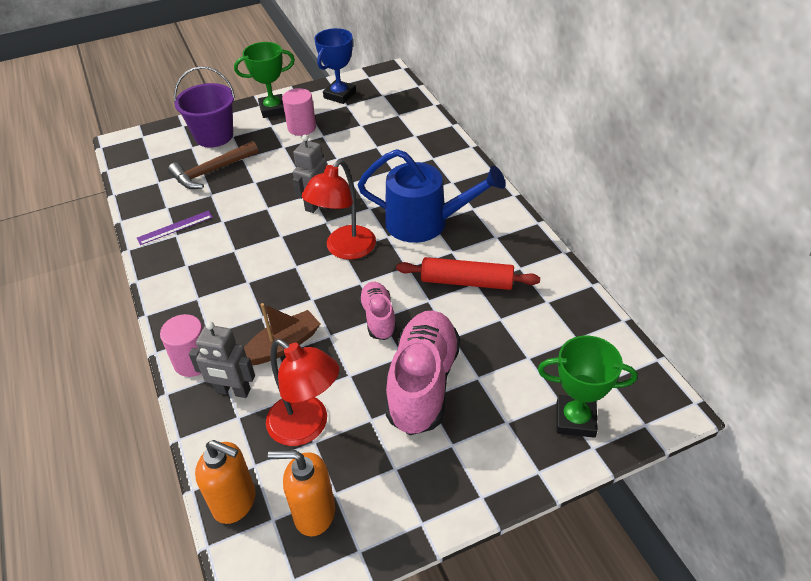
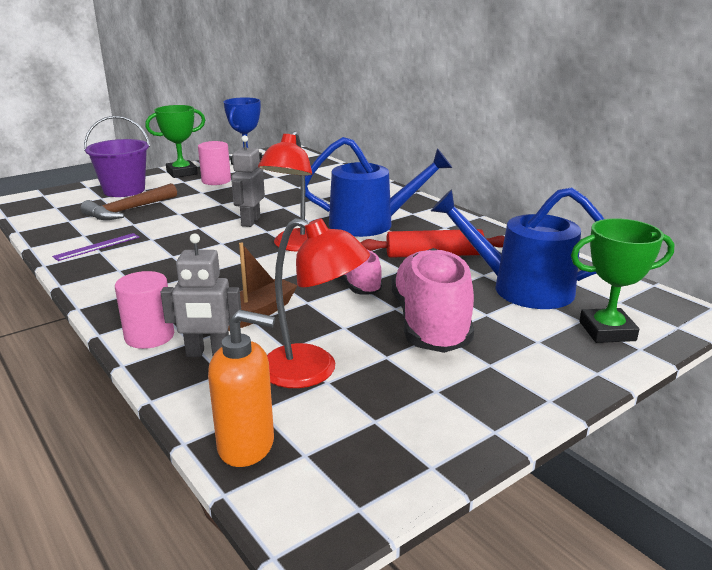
camera: 15 degrees left, 20 degrees down
orange soap dispenser [268,450,335,536] -> none
none -> blue watering can [431,187,604,309]

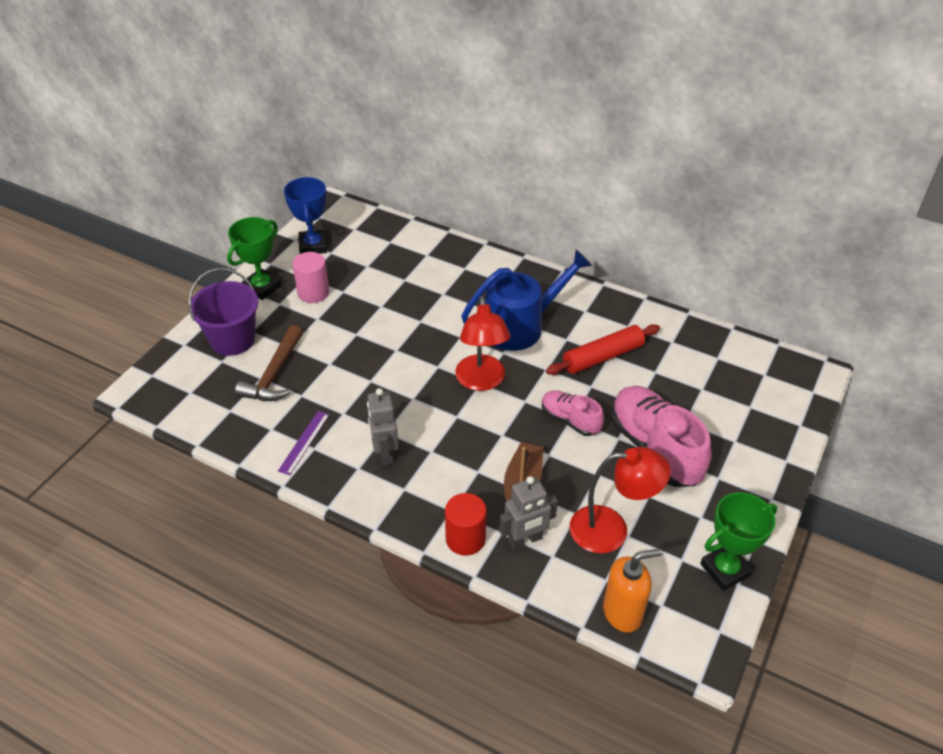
camera: 25 degrees left, 20 degrees up
pink cylinder [115,271,174,349] -> red cylinder [445,493,487,556]
grey robot [231,135,265,227] -> grey robot moved to [367,388,399,466]
blue watering can [431,187,604,309] -> none
green trophy [571,218,675,343] -> green trophy moved to [700,492,777,591]

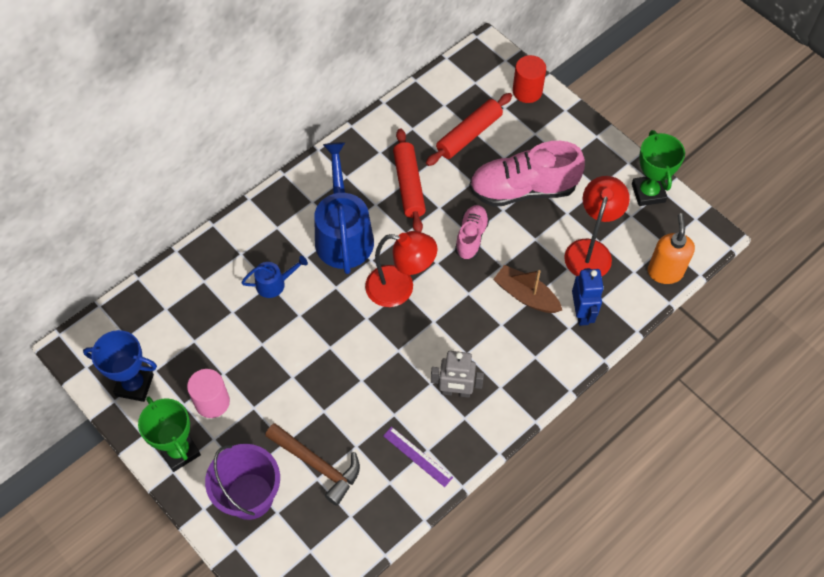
camera: 70 degrees left, 15 degrees up
red cylinder [445,493,487,556] -> red cylinder moved to [513,55,546,103]
grey robot [499,476,558,550] -> blue robot [572,268,604,326]
pink shoe [542,390,604,436] -> pink shoe turned 135 degrees clockwise [455,205,489,260]
none -> blue watering can [241,256,308,298]
none -> red rolling pin [426,93,512,166]

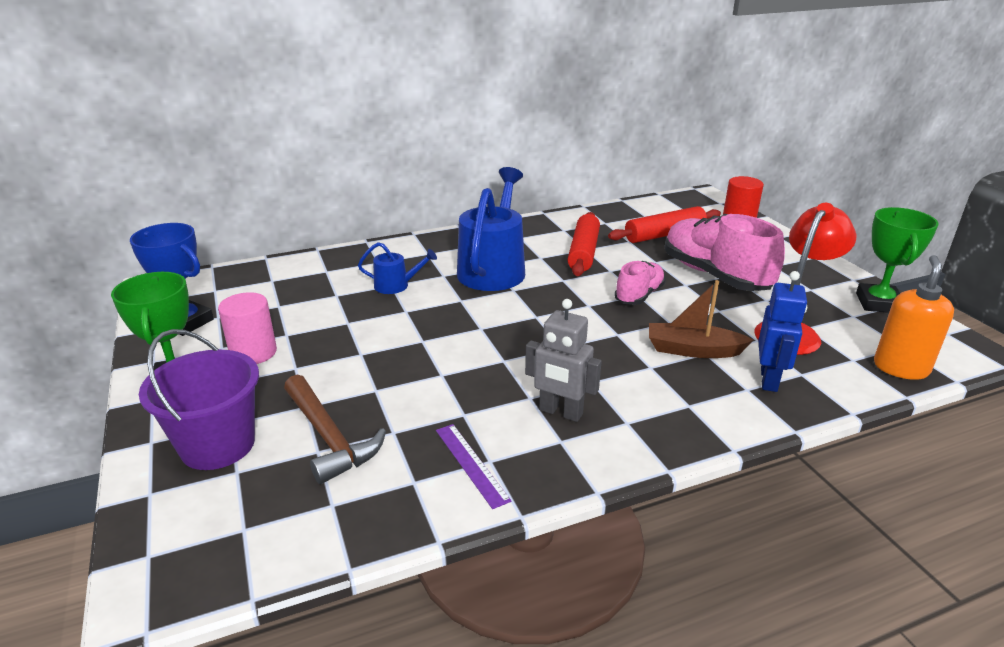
camera: 20 degrees right, 30 degrees down
red lamp [365,231,437,307] -> none
pink shoe [469,141,585,207] -> pink shoe turned 45 degrees clockwise [664,214,785,291]
brown boat [493,265,562,313] -> brown boat turned 45 degrees counterclockwise [649,280,753,358]

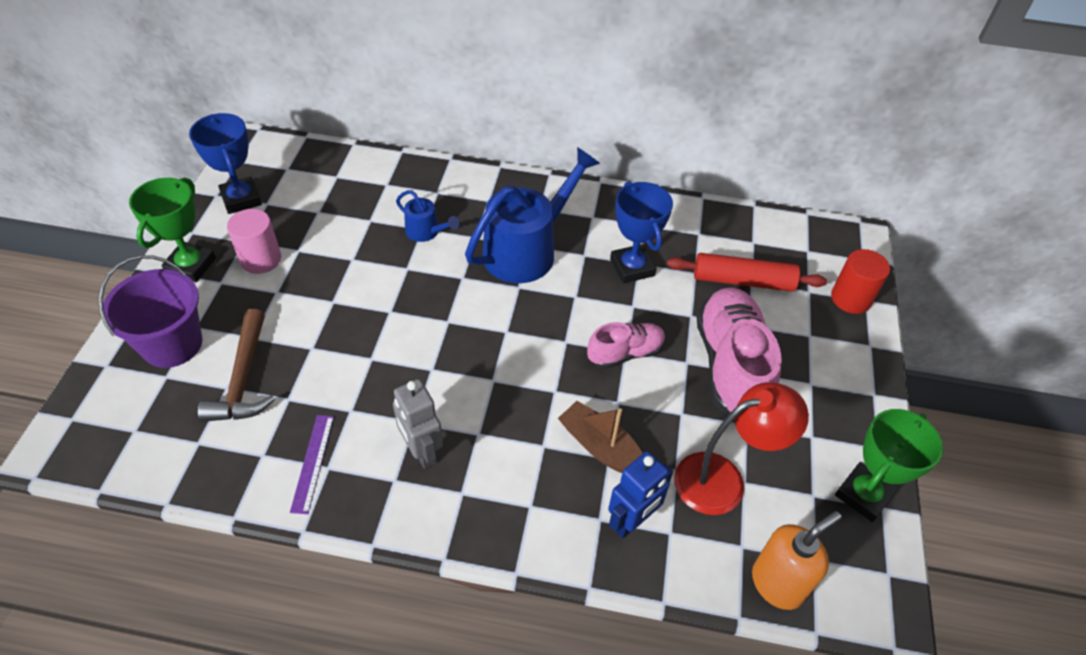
camera: 30 degrees right, 20 degrees up
red rolling pin [567,212,600,276] -> blue trophy [610,181,673,283]

